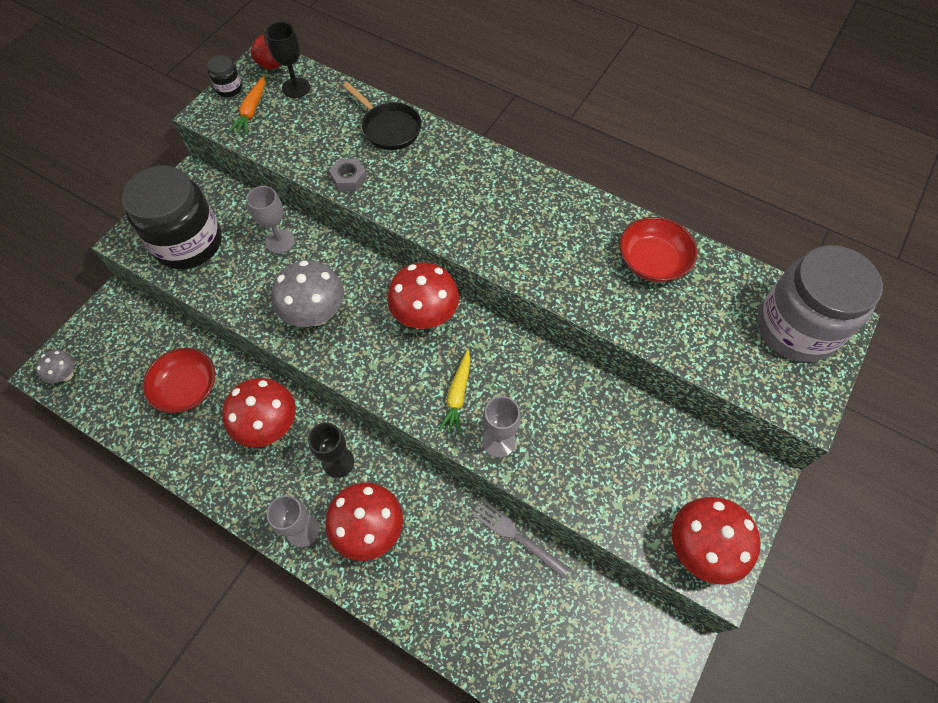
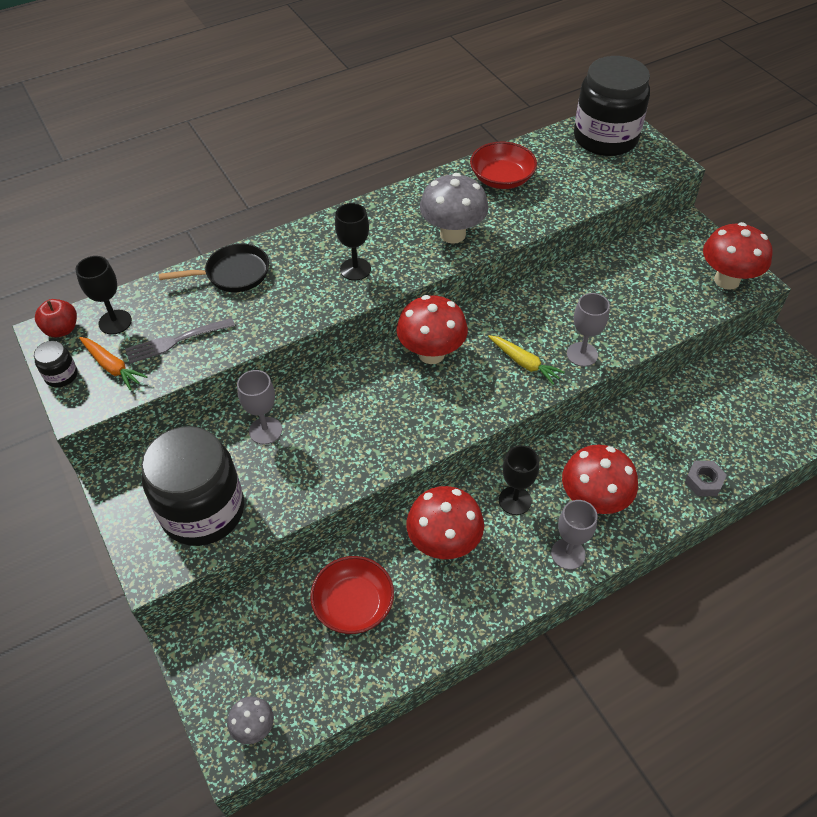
camera: 60 degrees left, 10 degrees down
grey mushroom [271,260,344,327] -> grey mushroom moved to [420,173,489,244]
grey nut [329,158,367,191] -> grey nut moved to [685,461,727,496]
grey fork [471,499,570,578] -> grey fork moved to [125,318,235,364]
grey jar [757,245,883,362] -> black jar [574,56,650,156]
none -> black goblet [335,203,371,281]

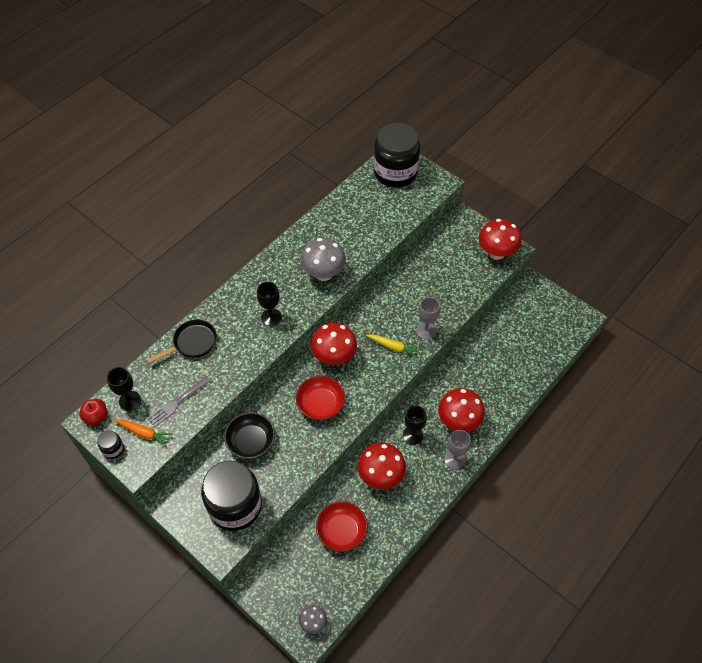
camera: 20 degrees left, 5 degrees up
grey goblet [237,370,282,445] -> black bowl [224,412,275,459]
red bowl [470,142,537,189] -> red bowl moved to [296,376,345,420]
grey nut [685,461,727,496] -> none

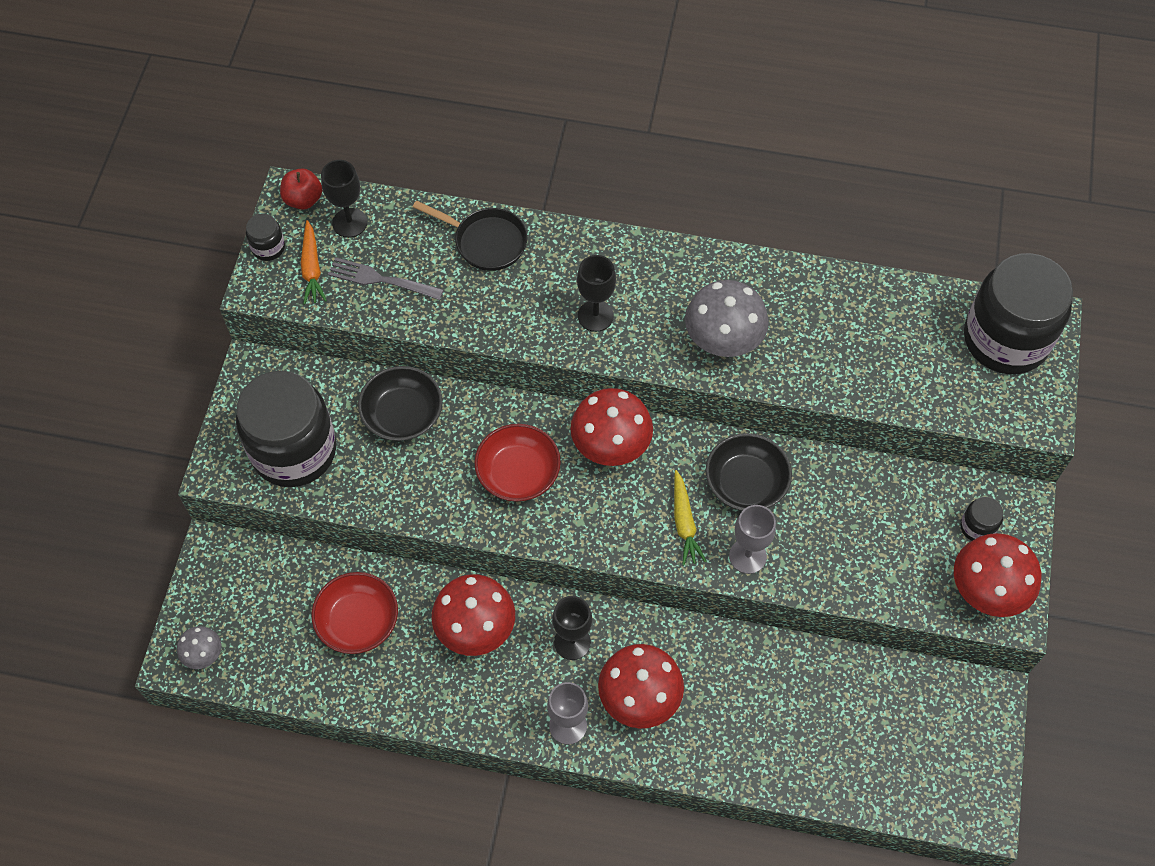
camera: 60 degrees right, 5 degrees up
none -> black bowl [706,433,792,511]
none -> black jar [960,497,1003,541]

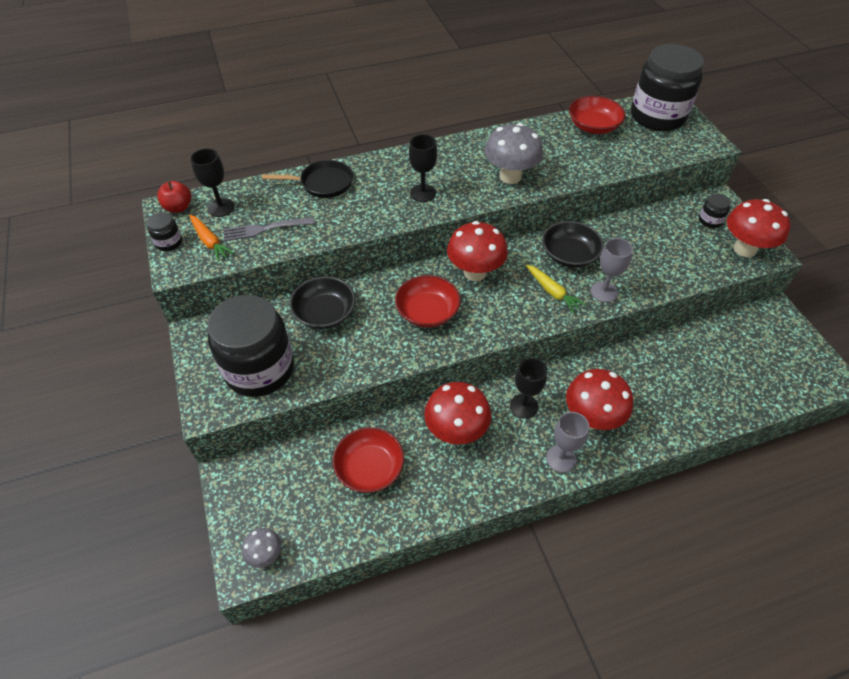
camera: 30 degrees left, 10 degrees down
none -> red bowl [569,96,626,134]

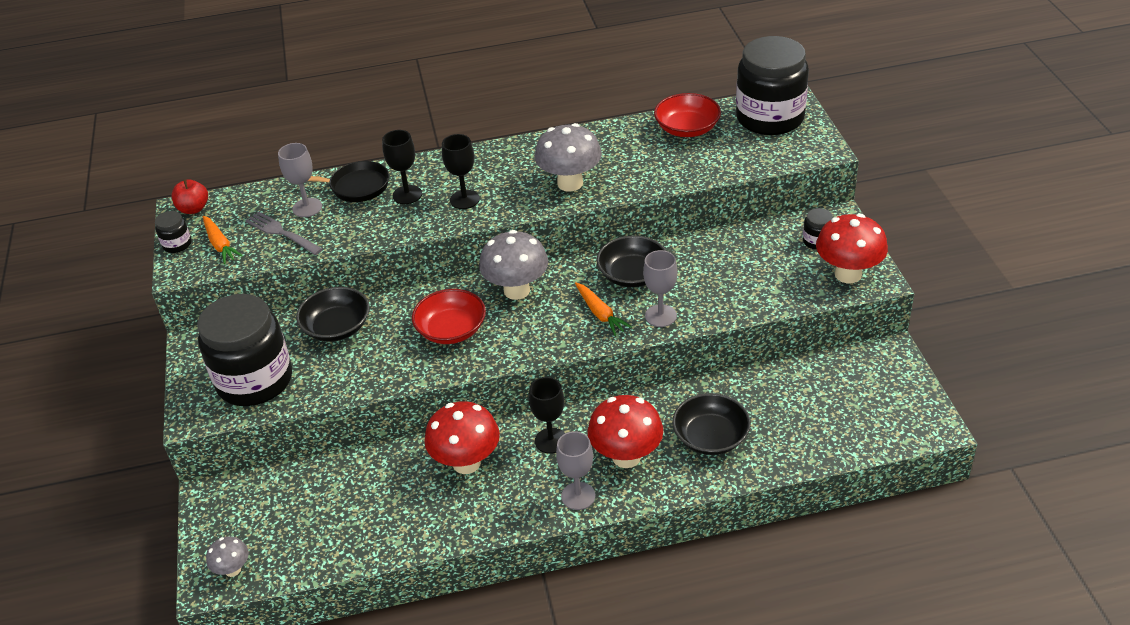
camera: 10 degrees right, 10 degrees down
black goblet [191,148,235,217] -> black goblet moved to [382,130,422,204]
grey fork [223,217,315,241] -> grey fork turned 45 degrees clockwise [245,211,323,255]
red bowl [333,427,404,493] -> none
red mushroom [447,221,508,281] -> grey mushroom [479,230,548,300]
yellow carrot [526,264,585,313] -> orange carrot [575,282,632,336]
none -> grey goblet [278,143,322,217]
none -> black bowl [672,393,751,455]

